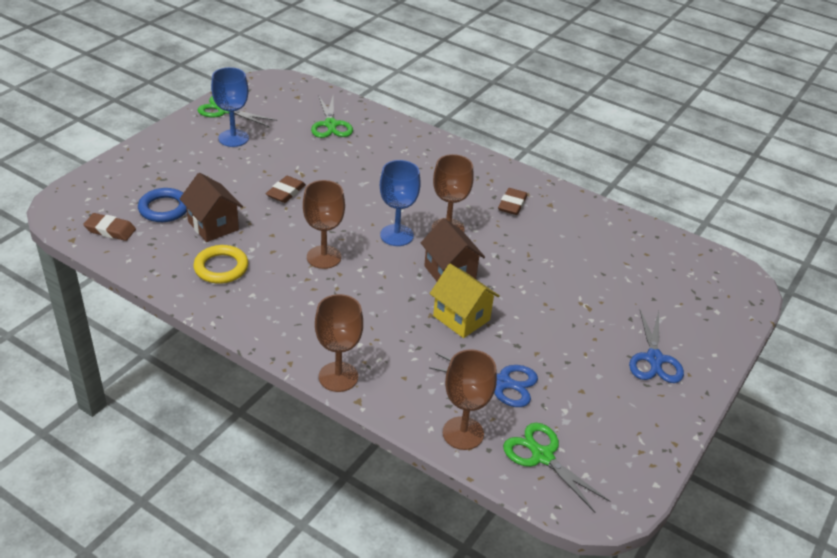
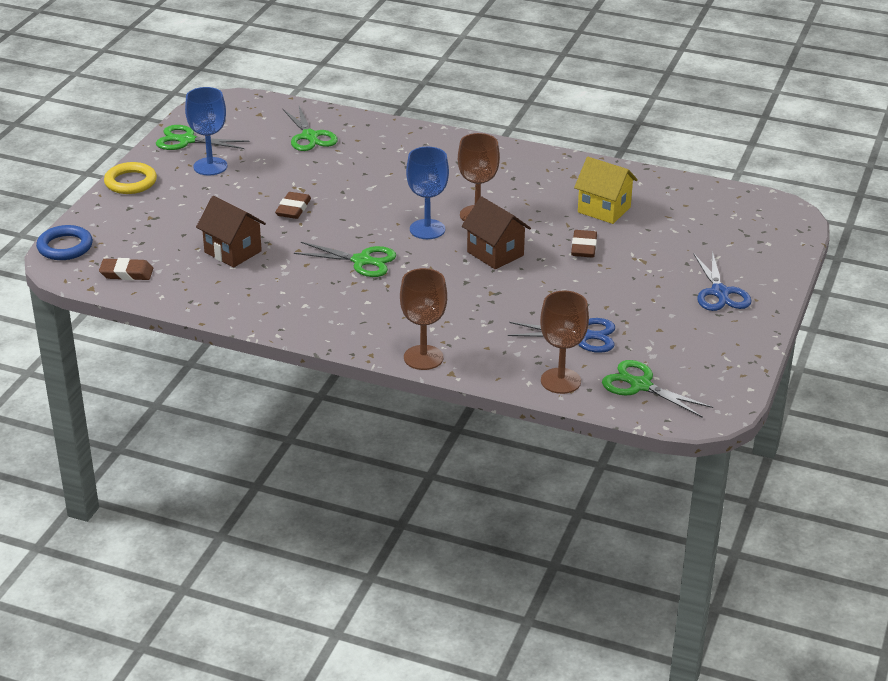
camera: 10 degrees left, 5 degrees down
blue ring [138,188,187,222] -> blue ring moved to [36,225,93,260]
yellow ring [193,245,248,284] -> yellow ring moved to [104,162,157,194]
brown goblet [303,180,345,269] -> green scissors [294,242,396,277]
yellow house [430,264,500,338] -> yellow house moved to [574,157,638,224]
brown eraser [498,188,527,215] -> brown eraser moved to [571,230,597,258]

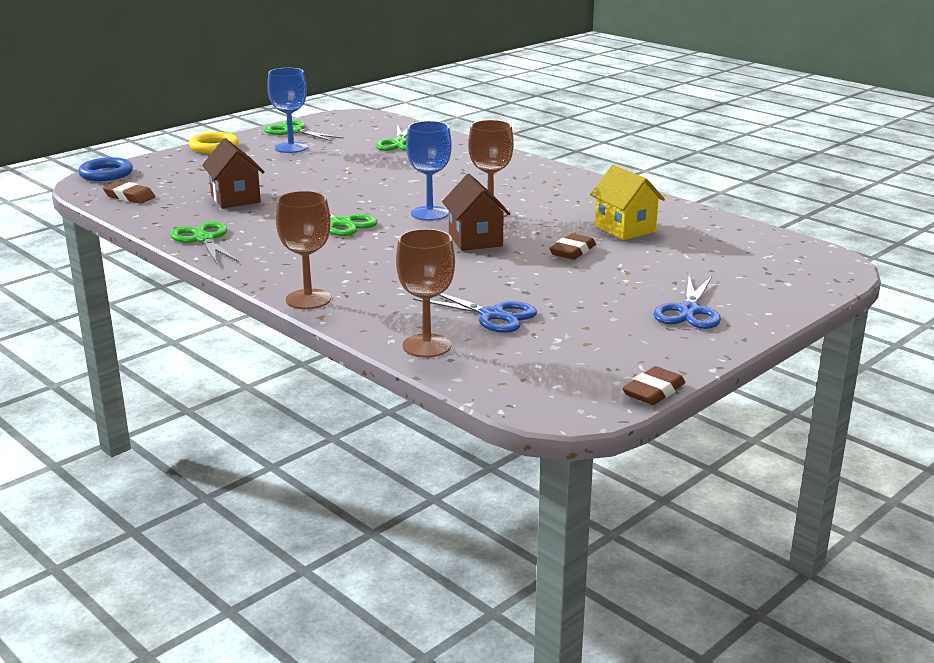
camera: 25 degrees right, 10 degrees down
brown eraser [275,192,311,219] -> brown eraser moved to [622,366,685,405]
green scissors [602,360,713,418] -> green scissors moved to [170,221,239,264]

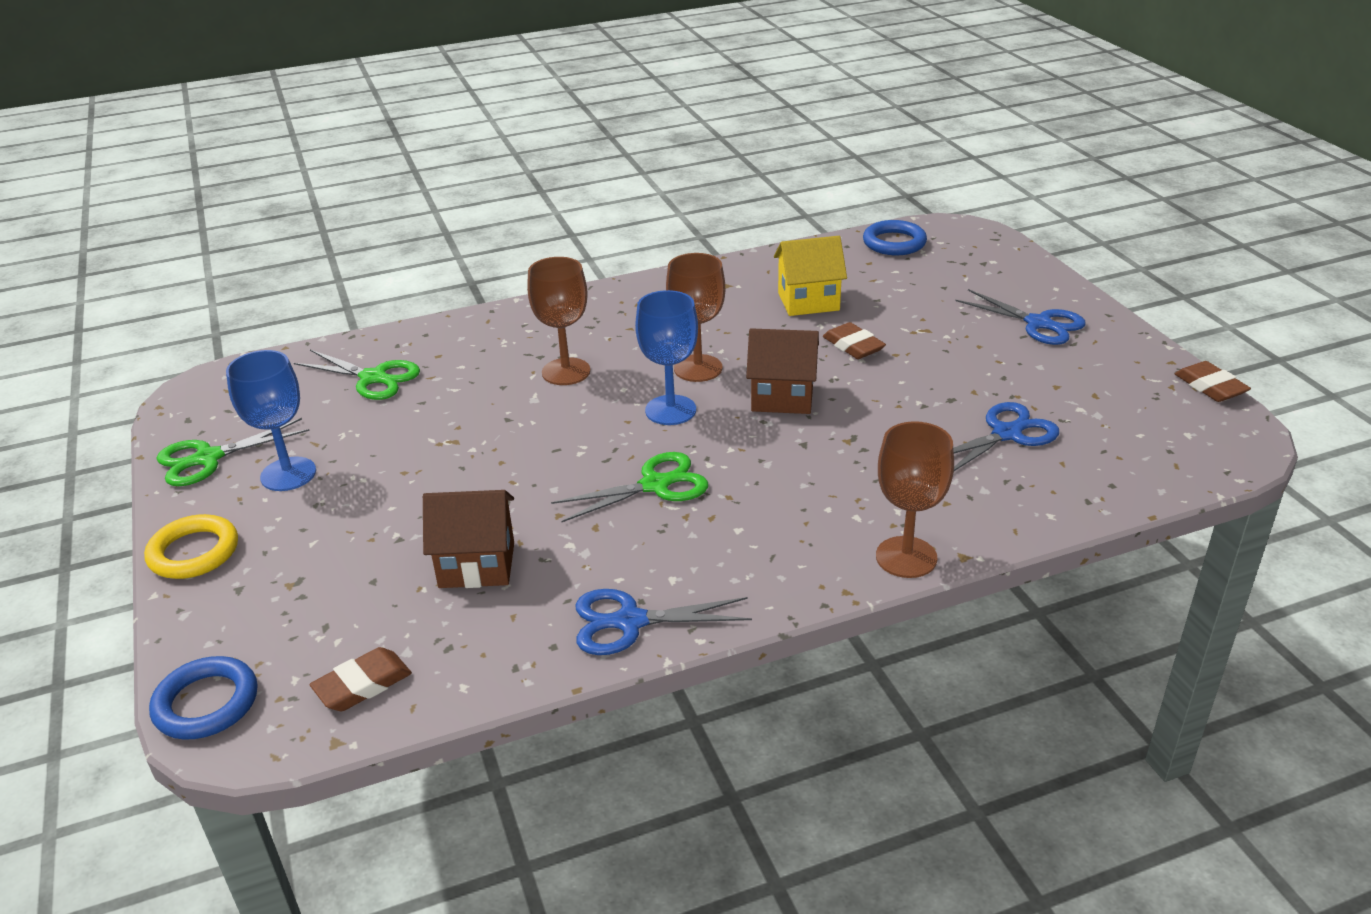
camera: 65 degrees left, 10 degrees up
green scissors [170,221,239,264] -> blue scissors [576,589,752,655]
brown goblet [396,229,455,358] -> brown goblet moved to [527,257,591,385]
none -> blue ring [863,220,927,255]

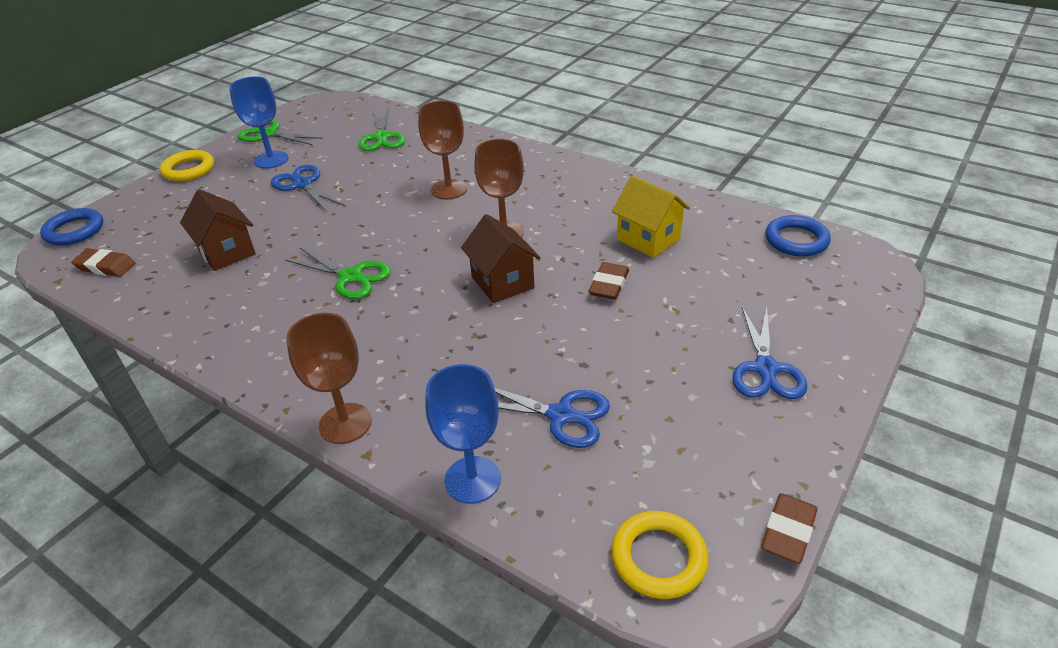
camera: 55 degrees right, 5 degrees up
blue scissors [576,589,752,655] -> blue scissors moved to [271,165,345,212]
blue goblet [635,290,698,425] -> blue goblet moved to [425,364,501,504]
none -> yellow ring [611,511,708,599]

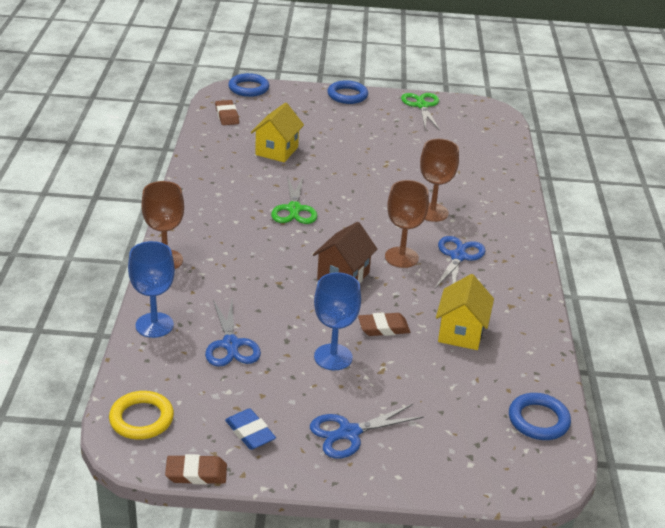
camera: 55 degrees right, 5 degrees down
yellow ring [160,150,214,181] -> blue ring [327,80,368,104]
brown house [180,189,256,271] -> yellow house [251,103,304,162]
blue goblet [229,76,288,169] -> blue goblet moved to [314,272,361,370]
blue scissors [271,165,345,212] -> blue scissors moved to [435,236,486,288]
green scissors [358,109,405,151] -> none
none -> blue eraser [225,409,276,450]

